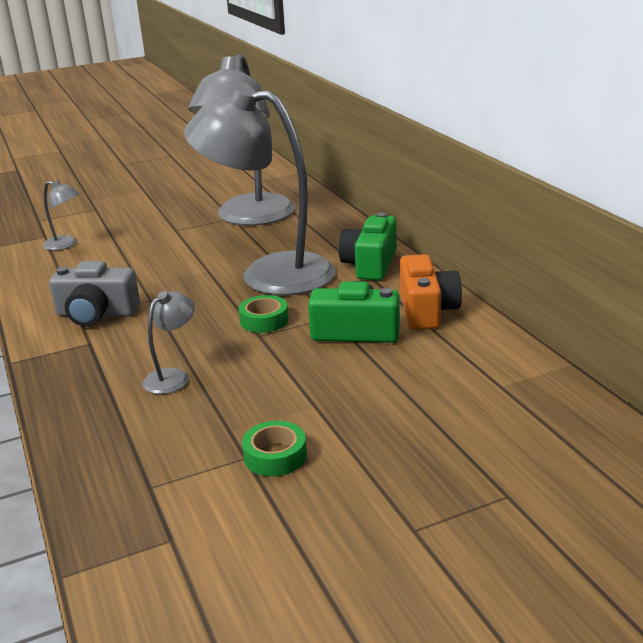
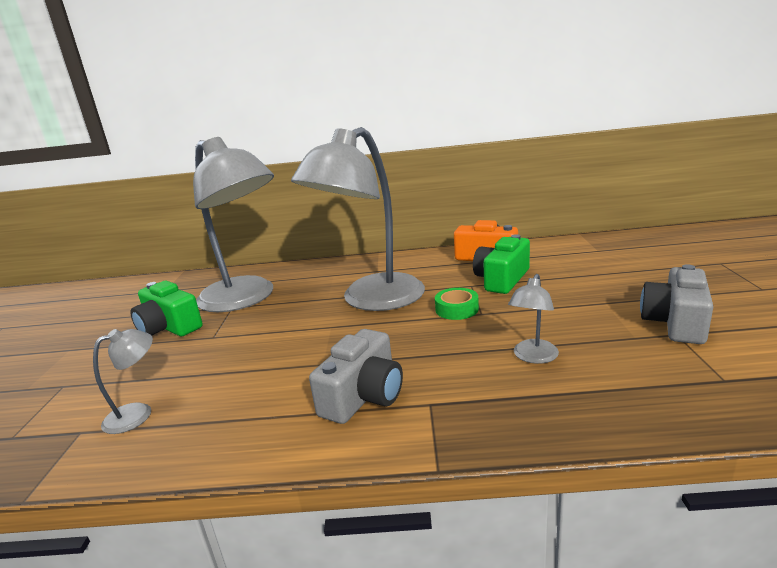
camera: 65 degrees left, 5 degrees down
grey lamp [143,291,195,394] -> grey lamp turned 120 degrees counterclockwise [508,274,559,364]
green tape [242,421,307,477] -> grey camera [640,264,713,344]
green camera [339,212,397,280] -> green camera moved to [130,281,203,336]

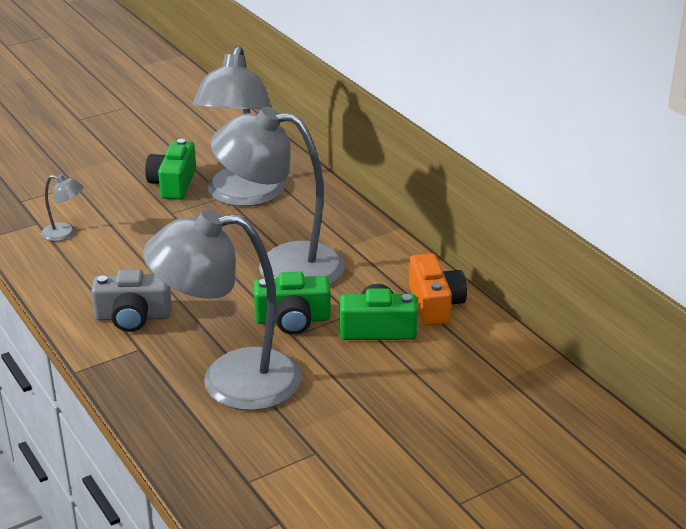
camera: 55 degrees right, 10 degrees up
green tape [435,288,479,320] -> green camera [253,272,331,335]
grey lamp [508,274,559,364] -> grey lamp [143,209,302,411], size x2.47
grey camera [640,264,713,344] -> none

